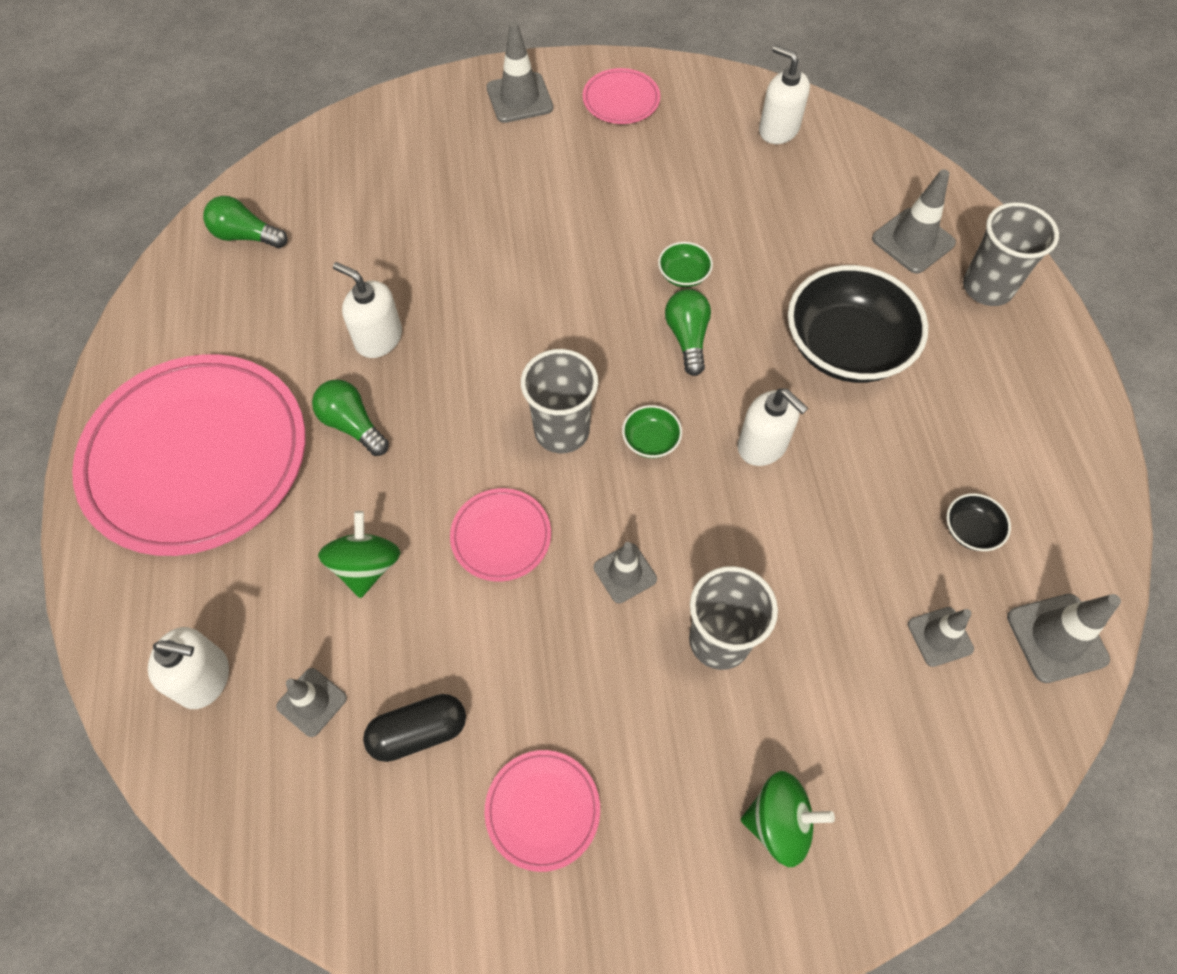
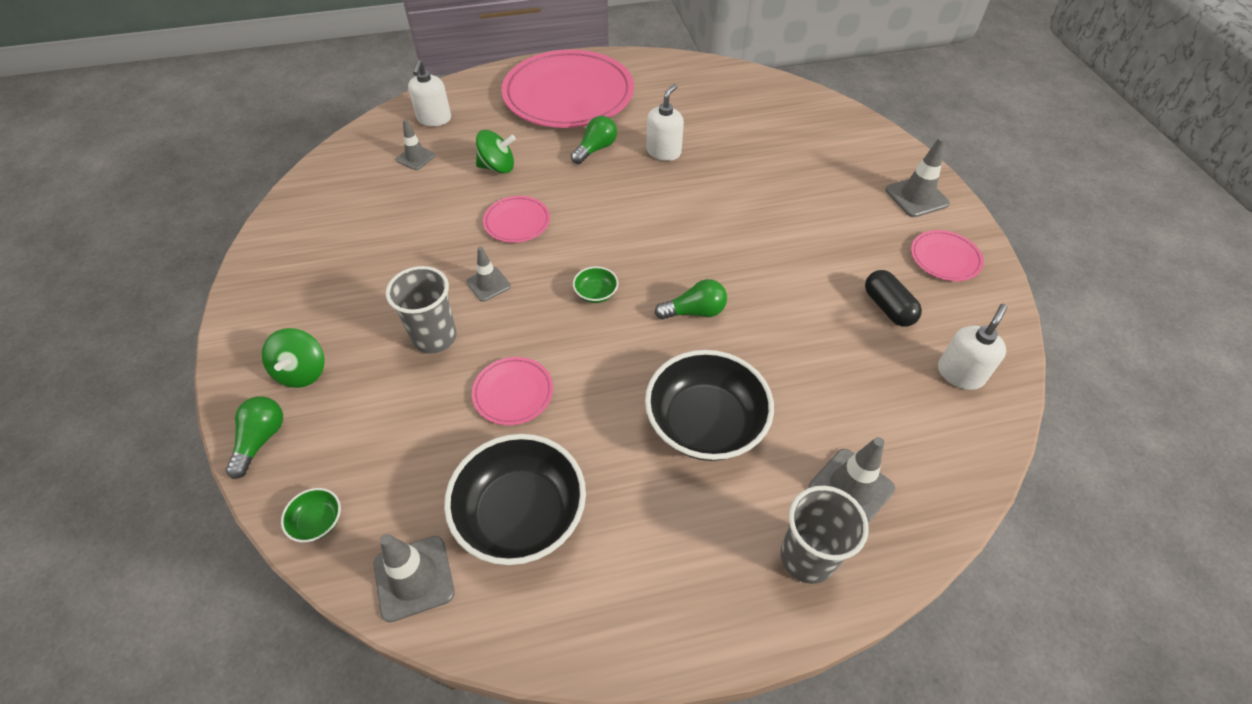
camera: 85 degrees right, 10 degrees down
green light bulb [203,196,287,248] -> green light bulb moved to [225,396,283,479]
black capsule [363,694,466,762] -> black capsule moved to [865,270,922,326]
pink plate [484,750,600,872] -> pink plate moved to [472,357,553,425]
grey cup [521,349,598,454] -> none
green bowl [658,242,713,287] -> green bowl moved to [281,488,341,542]
white soap dispenser [738,389,808,466] -> none
grey traffic cone [908,607,974,667] -> none
black bowl [947,493,1011,551] -> black bowl [444,434,586,565], size x2.38

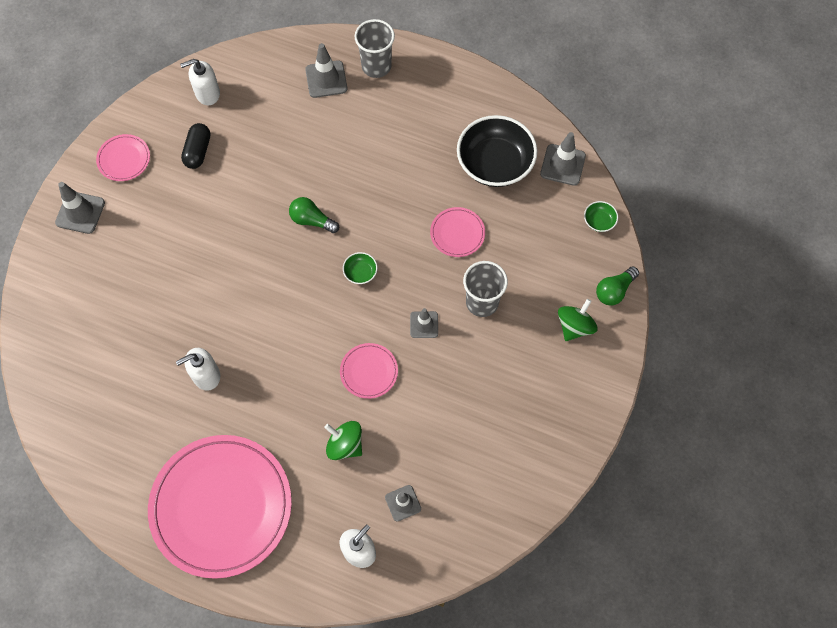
camera: 145 degrees left, 15 degrees up
green light bulb [571,116,617,164] -> none
black bowl [645,350,774,461] -> none

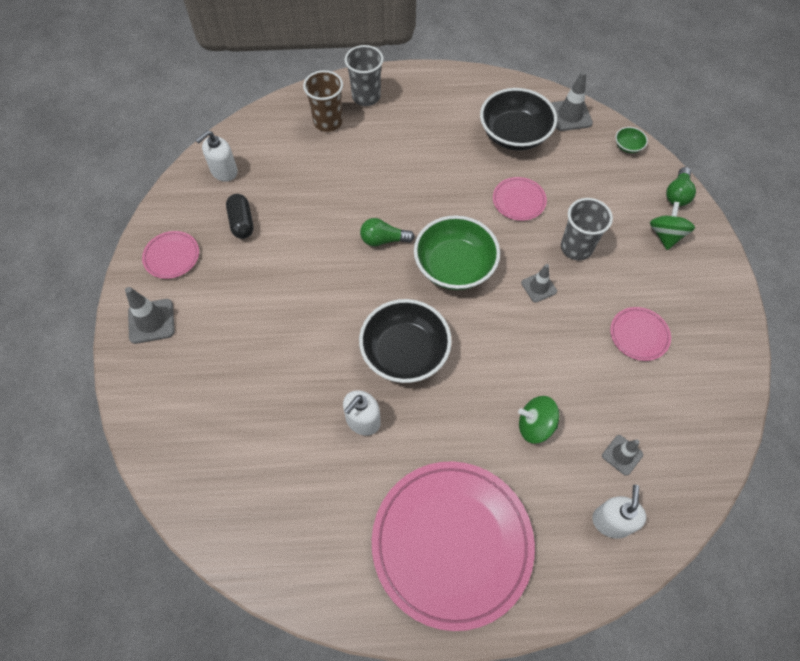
camera: 25 degrees left, 5 degrees down
grey traffic cone [305,43,347,98] -> brown cup [303,70,343,132]
pink plate [340,343,398,399] -> pink plate moved to [610,307,671,361]
green bowl [343,252,378,284] -> green bowl [414,215,500,290], size x2.38
none -> black bowl [359,299,452,383]

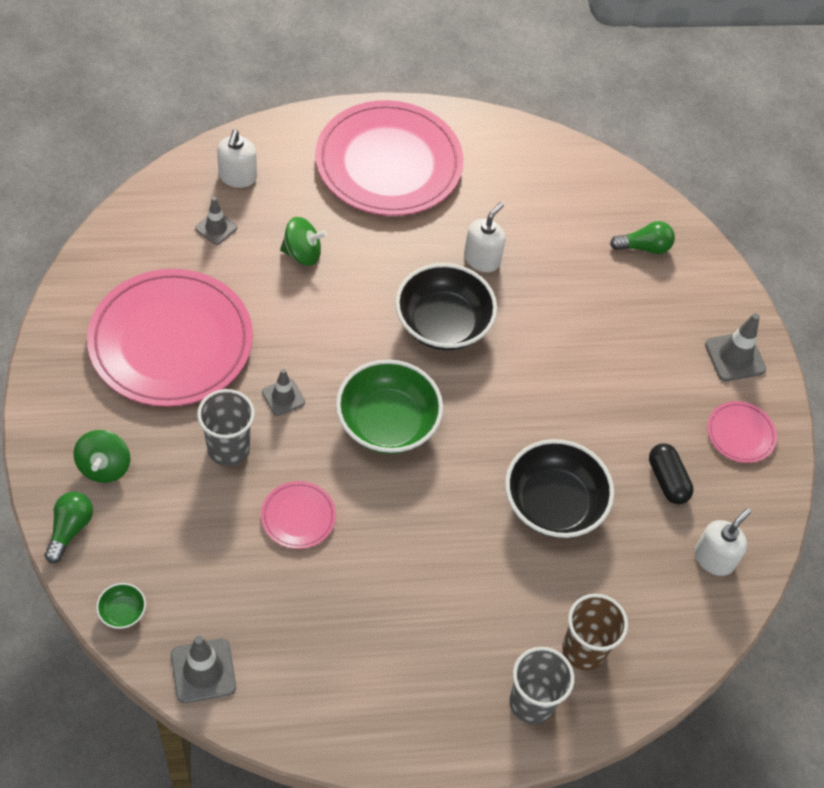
camera: 170 degrees right, 5 degrees down
green light bulb [360,218,415,246] -> green light bulb moved to [610,221,675,254]
black bowl [480,88,557,151] -> black bowl moved to [505,439,614,538]
pink plate [610,307,671,361] -> pink plate [87,269,253,407], size x2.33

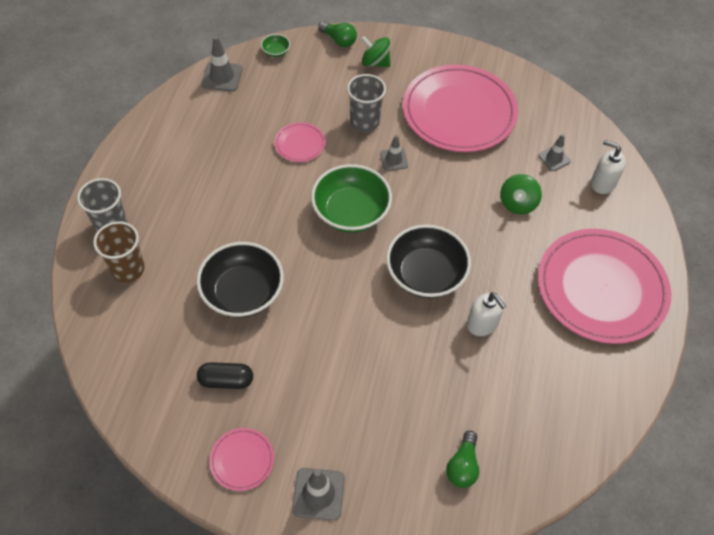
camera: 115 degrees right, 0 degrees up
white soap dispenser [695,508,751,576] -> none

